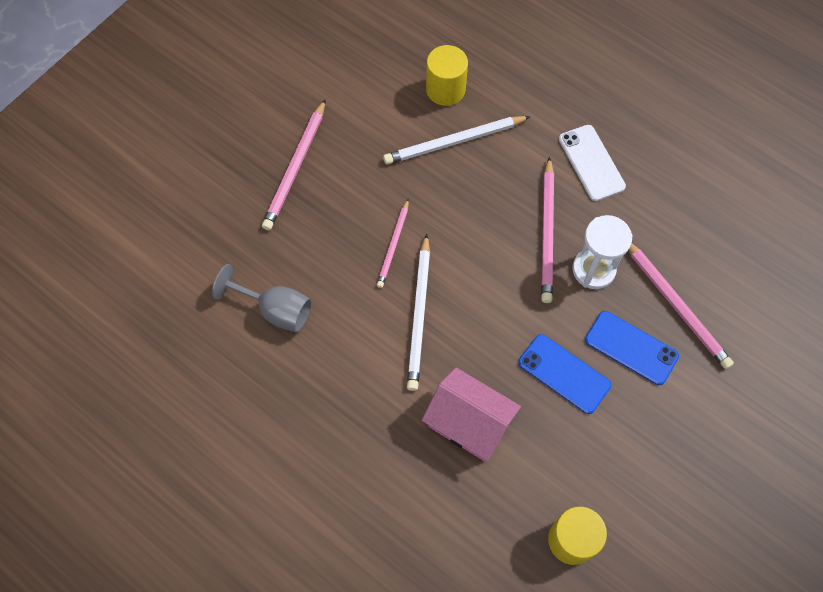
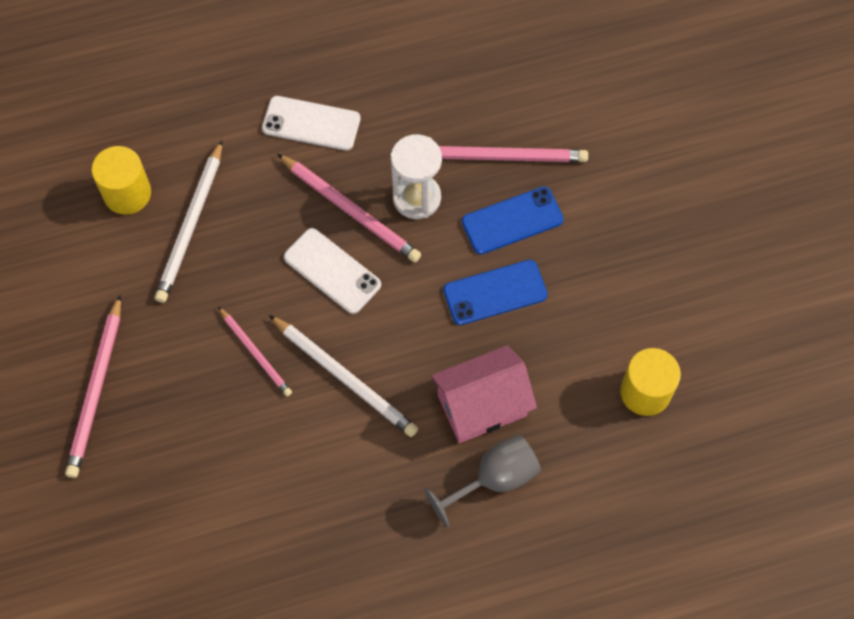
camera: 55 degrees left, 0 degrees up
grey goblet [212,264,312,333] -> grey goblet moved to [424,434,541,528]
pink pencil [262,99,326,230] -> pink pencil turned 45 degrees clockwise [65,295,121,478]
none -> white phone [284,228,381,314]

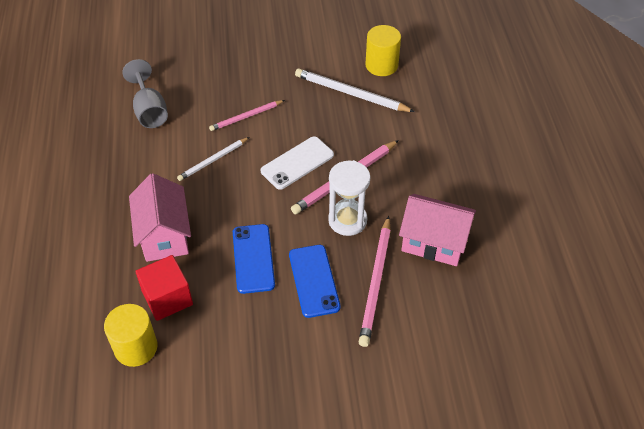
camera: 100 degrees right, 15 degrees down
pink pencil [65,295,121,478] -> none
white phone [262,96,360,151] -> none
white pencil [269,315,418,437] -> white pencil [177,137,249,181], size x0.63
grey goblet [424,434,541,528] -> grey goblet moved to [122,59,168,128]
none -> red cube [135,255,193,321]
none -> pink house [399,194,476,266]

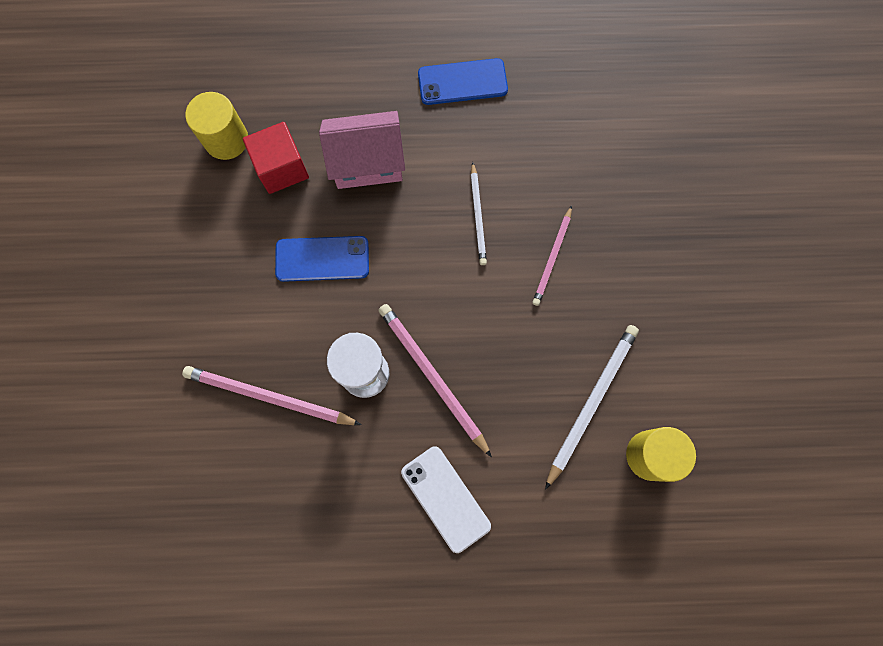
camera: 95 degrees right, 25 degrees up
grey goblet [122,59,168,128] -> none
white pencil [177,137,249,181] -> white pencil turned 150 degrees counterclockwise [471,162,487,265]
pink pencil [209,100,285,131] -> pink pencil turned 135 degrees counterclockwise [532,206,572,306]
white phone [260,136,334,190] -> white phone moved to [401,447,491,553]
blue phone [289,245,340,318] -> blue phone moved to [418,58,508,105]
pink house [399,194,476,266] -> none

